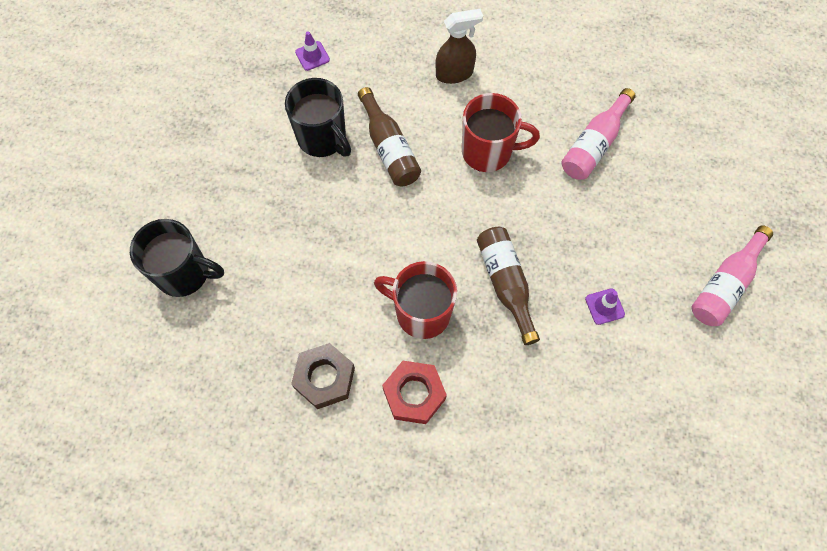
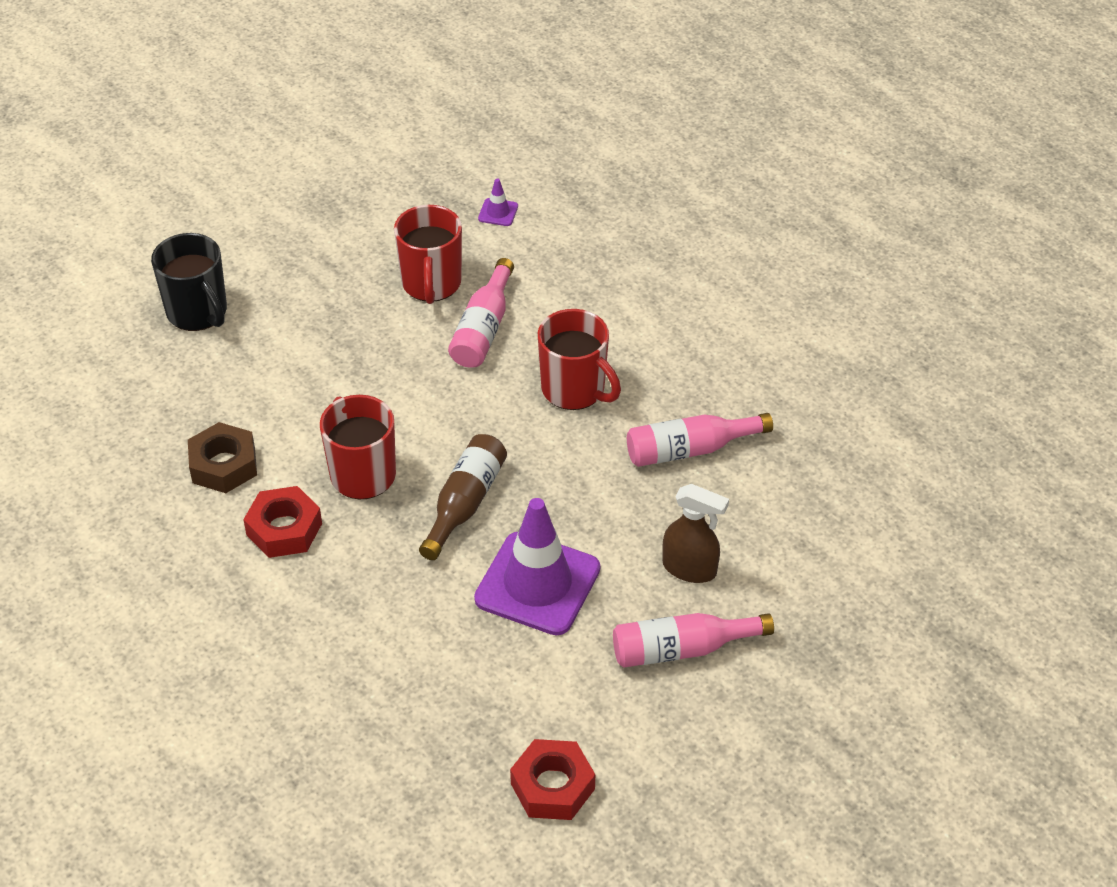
camera: 40 degrees right, 20 degrees down
black mug [285,78,351,157] -> red mug [394,205,462,304]
brown bottle [358,87,421,186] -> pink bottle [448,258,514,368]
brown spray bottle [436,9,483,84] -> brown spray bottle moved to [662,484,729,583]
purple traffic cone [585,288,625,325] -> purple traffic cone [474,498,600,635], size x2.48
none -> red nut [510,739,595,820]

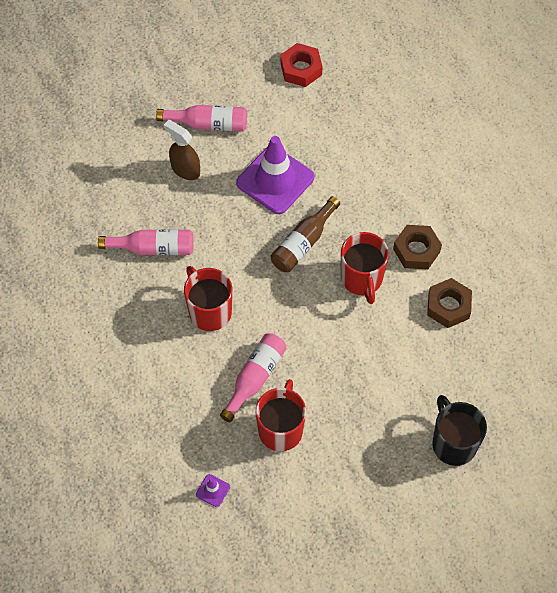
camera: 165 degrees left, 15 degrees up
red nut [243,486,322,558] -> brown nut [393,225,442,269]

